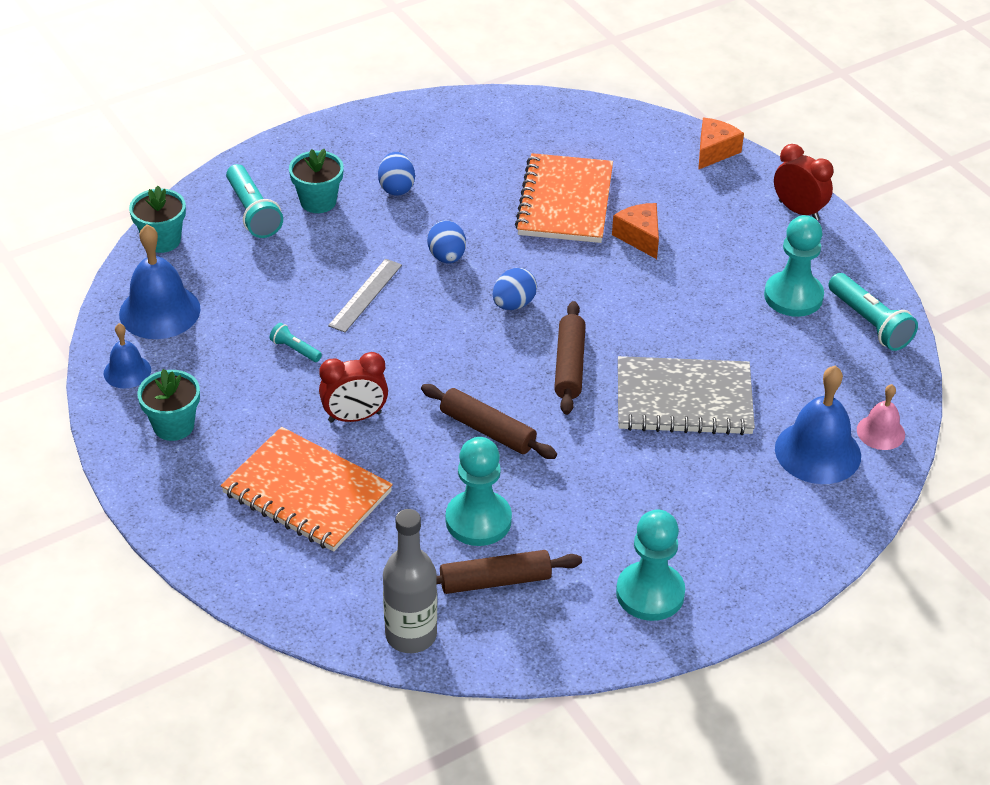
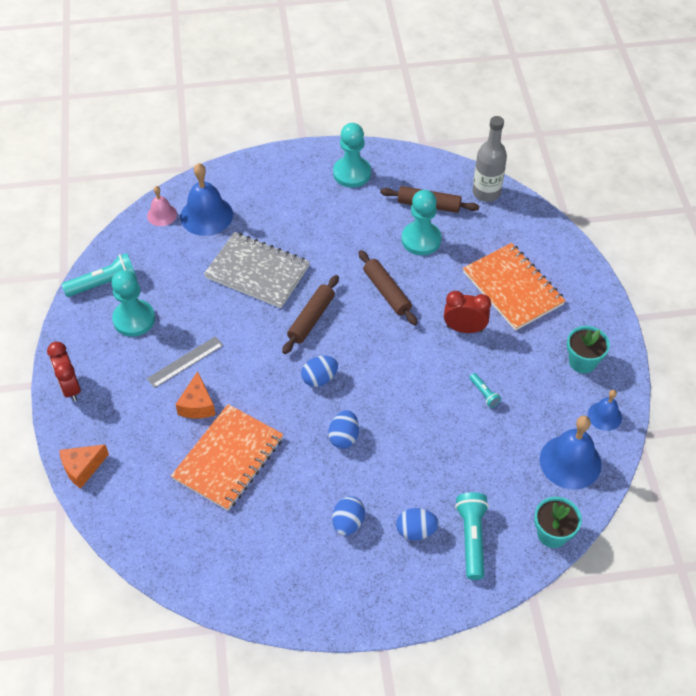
camera: 155 degrees left, 10 degrees up
turquoise flower pot [289,149,344,213] -> blue egg [396,508,439,540]
grey ruler [328,259,402,333] -> grey ruler moved to [147,336,224,388]
turquoise flashlight [828,273,918,351] -> turquoise flashlight turned 75 degrees clockwise [62,253,137,297]

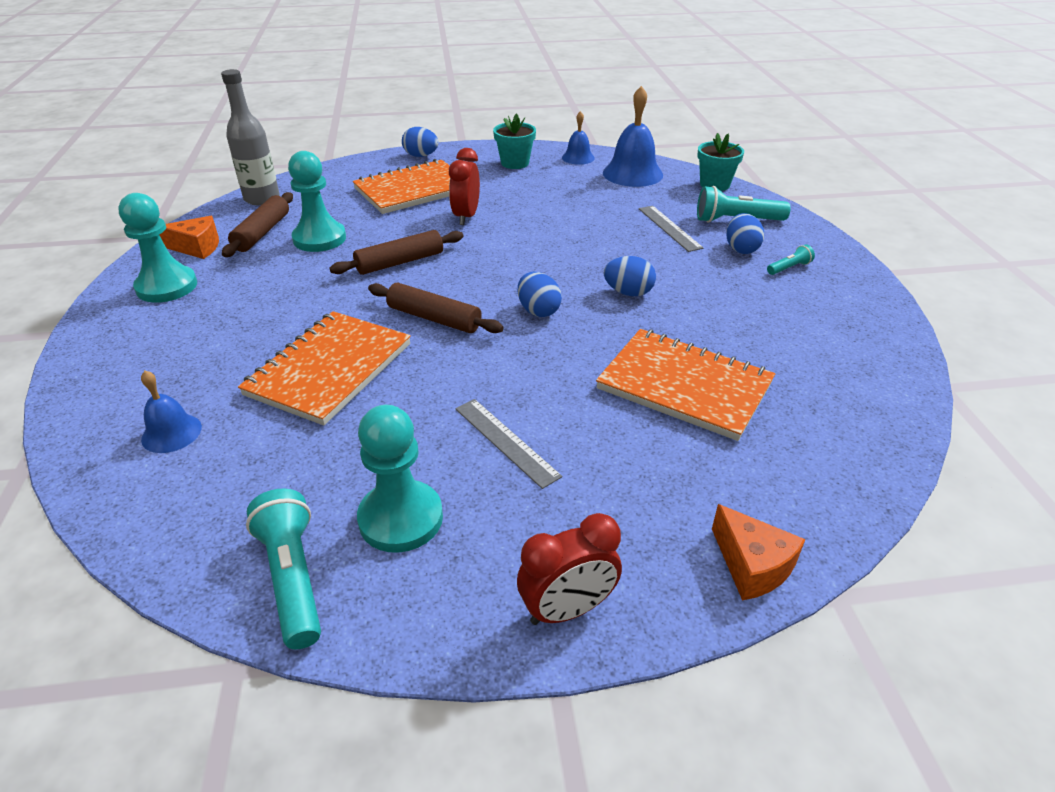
camera: 90 degrees left, 15 degrees down
pink bell [147,186,177,226] -> none
orange cheese [175,371,216,418] -> orange cheese moved to [159,216,219,259]
blue bell [180,163,233,236] -> blue bell [141,371,202,453], size x0.57
grey notebook [204,232,310,308] -> orange notebook [238,311,411,426]
blue egg [332,496,365,536] -> blue egg moved to [402,127,439,157]
turquoise flashlight [470,373,501,408] -> turquoise flashlight moved to [767,244,815,275]
none -> grey ruler [639,206,703,252]

